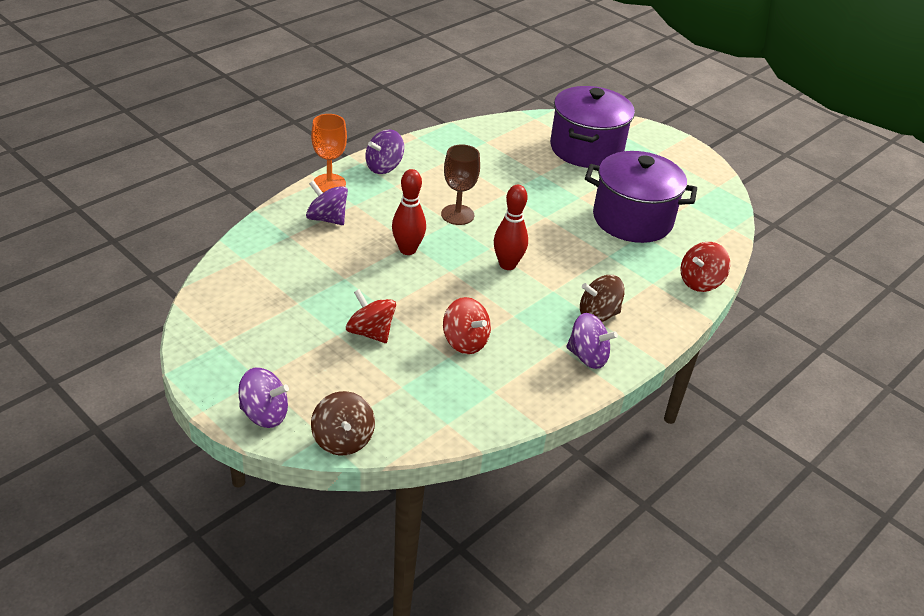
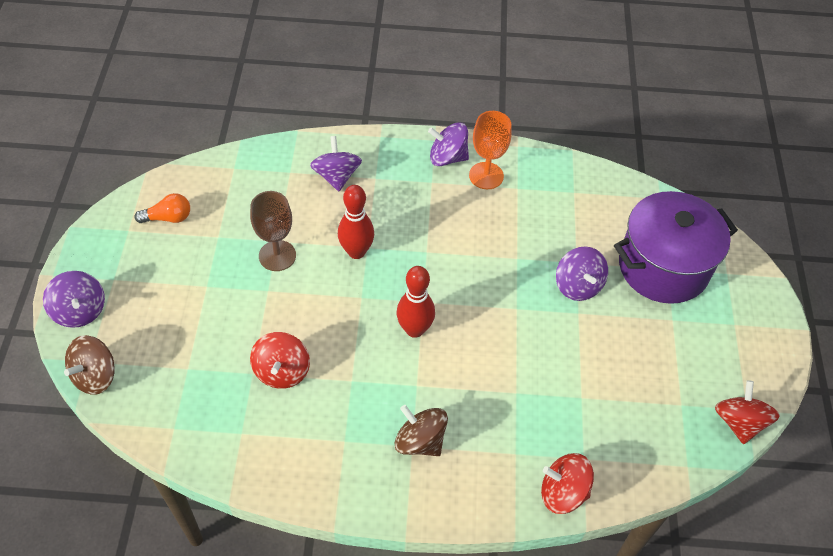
camera: 50 degrees right, 15 degrees up
orange goblet [311,114,347,192] -> orange goblet moved to [469,111,512,189]
red spinning top [346,289,396,343] -> red spinning top moved to [715,380,780,444]
brown goblet [441,144,480,225] -> brown goblet moved to [250,191,296,271]
purple spinning top [566,313,618,369] -> purple spinning top moved to [556,246,608,301]
purple pot [585,151,697,243] -> none
none -> orange light bulb [135,193,190,223]

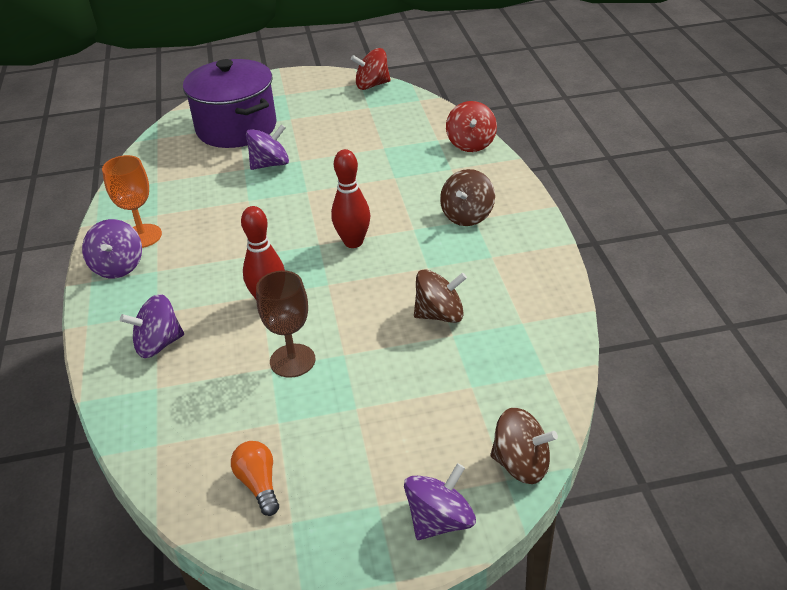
camera: 100 degrees left, 15 degrees down
red spinning top [250,332,310,389] -> brown spinning top [414,269,467,323]

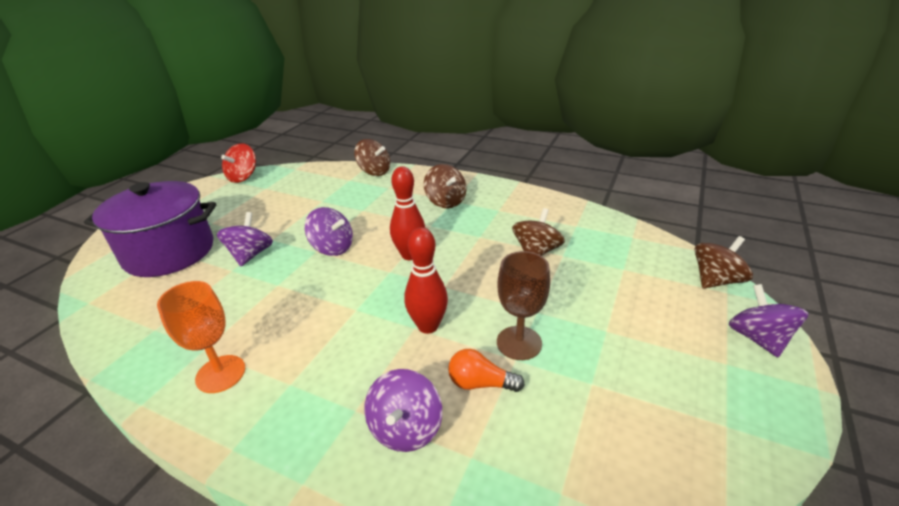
camera: 55 degrees left, 5 degrees down
purple spinning top [82,219,142,278] -> purple spinning top moved to [305,207,353,256]
orange light bulb [231,441,279,516] -> orange light bulb moved to [448,349,525,392]
red spinning top [446,101,497,152] -> brown spinning top [354,139,390,176]

